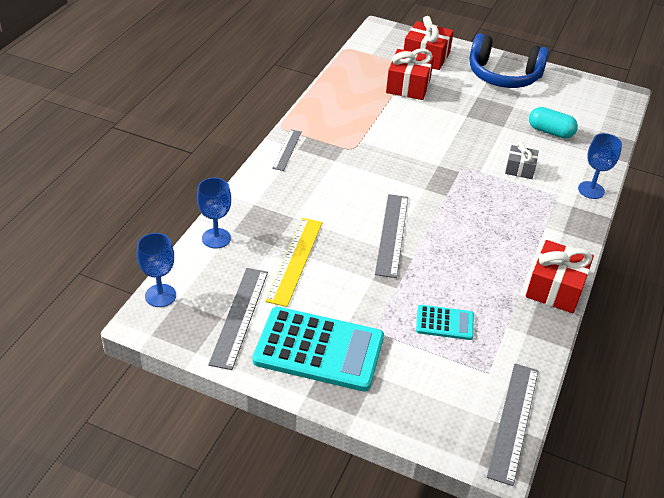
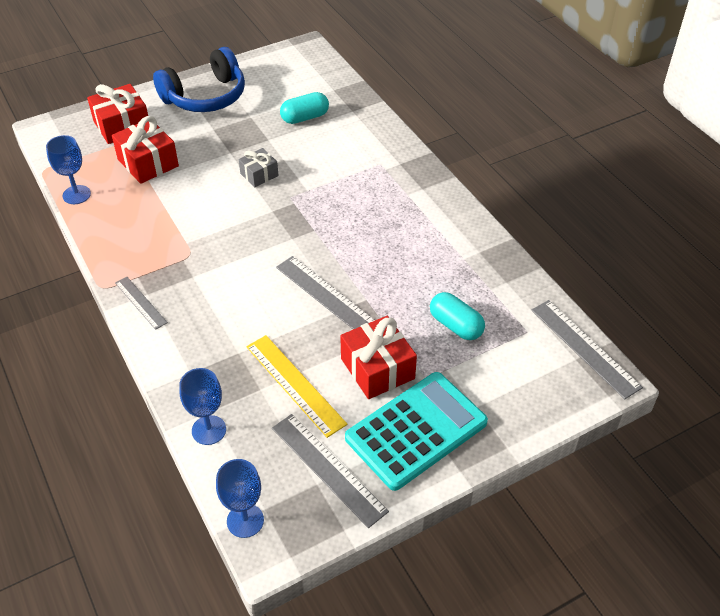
camera: 50 degrees left, 5 degrees up
turquoise calculator [416,305,474,340] -> turquoise capsule [430,292,485,340]
grey gift [505,142,539,179] -> grey gift moved to [239,148,279,187]
red gift [526,240,594,313] -> red gift moved to [340,316,417,399]
blue goblet [578,133,622,199] -> blue goblet moved to [46,135,91,204]

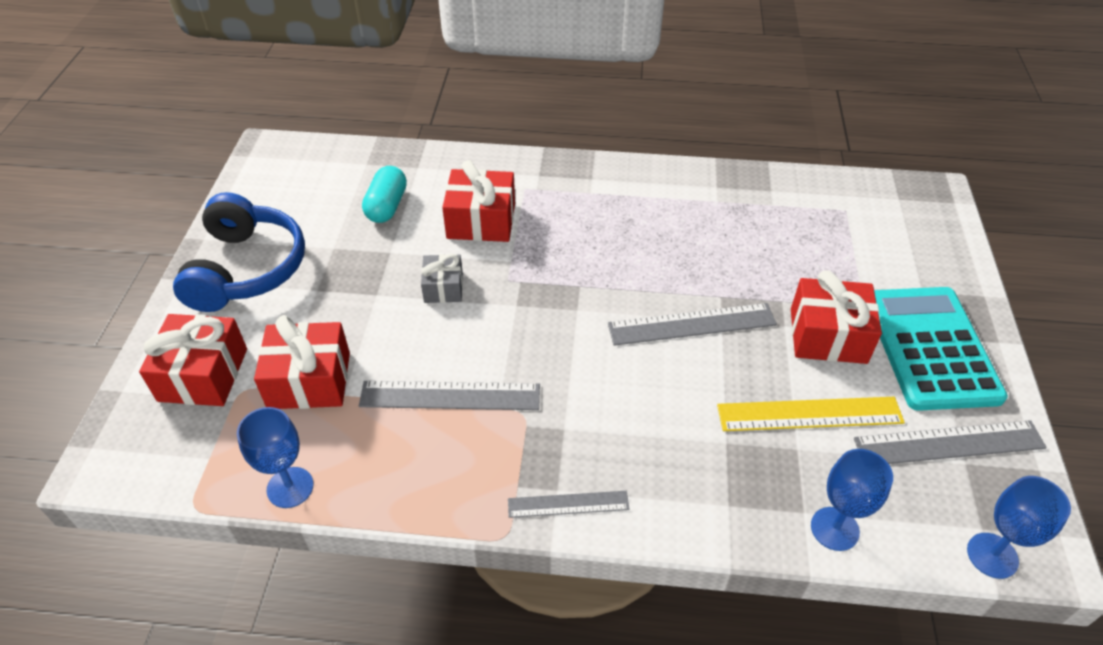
camera: 55 degrees left, 0 degrees up
turquoise capsule [430,292,485,340] -> none
grey ruler [531,300,643,399] -> grey ruler moved to [359,381,540,410]
none -> red gift [442,160,515,242]

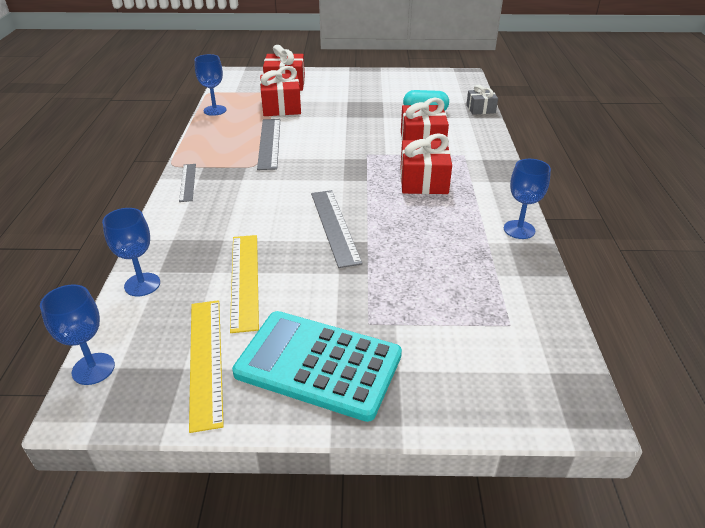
camera: 85 degrees right, 10 degrees down
blue headphones [173,192,305,312] -> none
grey gift [421,253,463,303] -> grey gift moved to [466,85,498,115]
red gift [791,270,882,364] -> red gift moved to [400,133,452,194]
grey ruler [854,420,1047,464] -> yellow ruler [189,300,224,433]
turquoise calculator [874,287,1008,411] -> turquoise calculator turned 150 degrees counterclockwise [232,311,402,422]
none -> blue goblet [504,159,551,239]

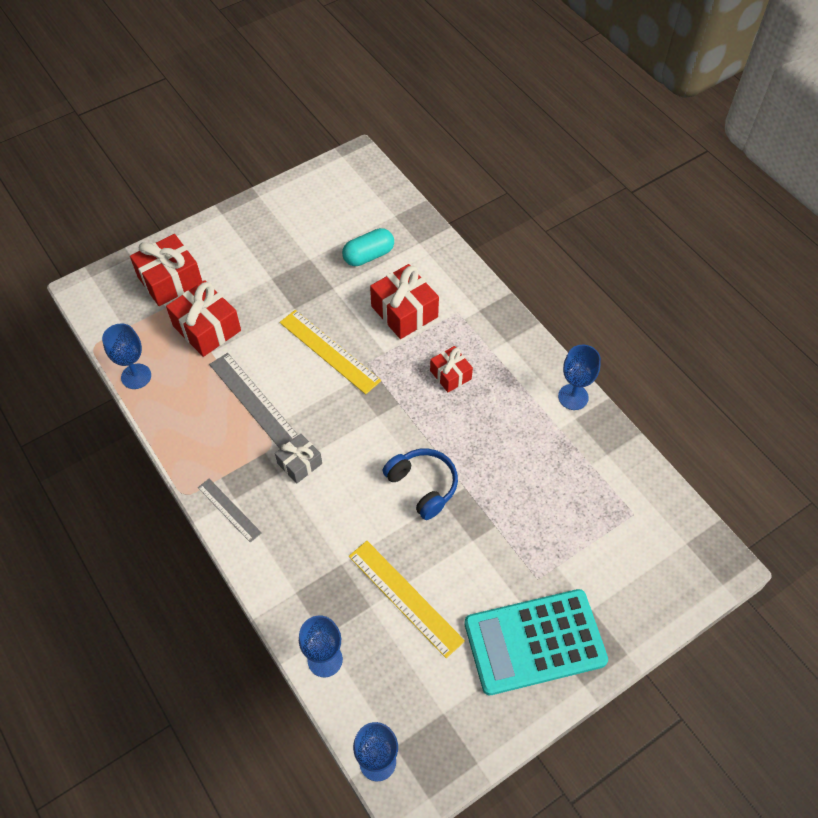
camera: 35 degrees left, 20 degrees up
yellow ruler [189,300,224,433] -> yellow ruler moved to [280,310,381,394]
grey ruler [311,190,363,268] -> blue headphones [383,448,458,520]
red gift [400,133,452,194] -> red gift [430,346,473,392], size x0.60
grey gift [466,85,498,115] -> grey gift moved to [275,434,322,484]

